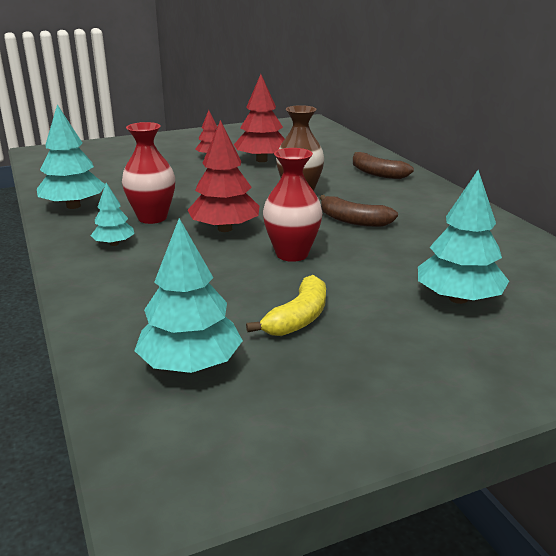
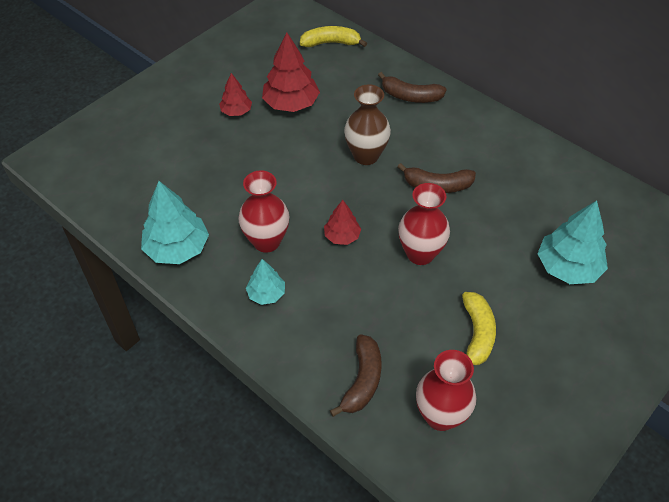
camera: 25 degrees left, 25 degrees up
turquoise tree [134,218,243,373] -> red vase [416,350,476,431]
red tree [187,120,260,232] -> red tree [324,200,361,245], size x0.57
none -> yellow banana [300,26,367,47]
none -> brown banana [330,334,382,417]

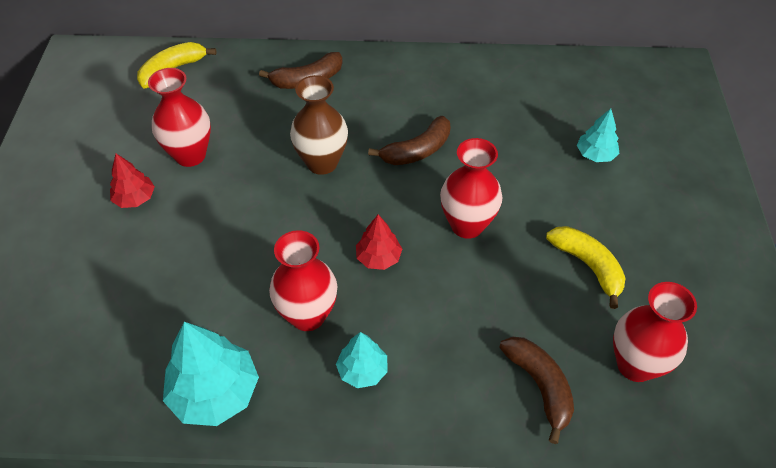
camera: 40 degrees left, 0 degrees up
red tree [262,32,320,112] -> red vase [148,68,211,167]
turquoise tree [538,200,608,284] -> turquoise tree [577,109,620,162], size x0.57

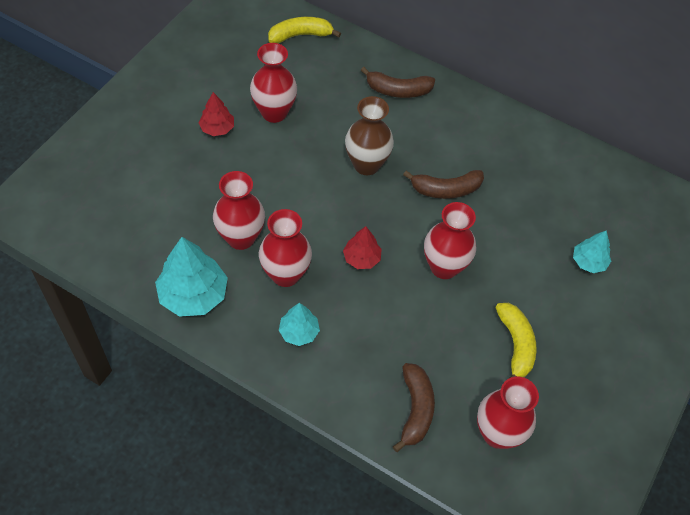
camera: 25 degrees right, 5 degrees up
none -> red vase [213,171,265,250]

